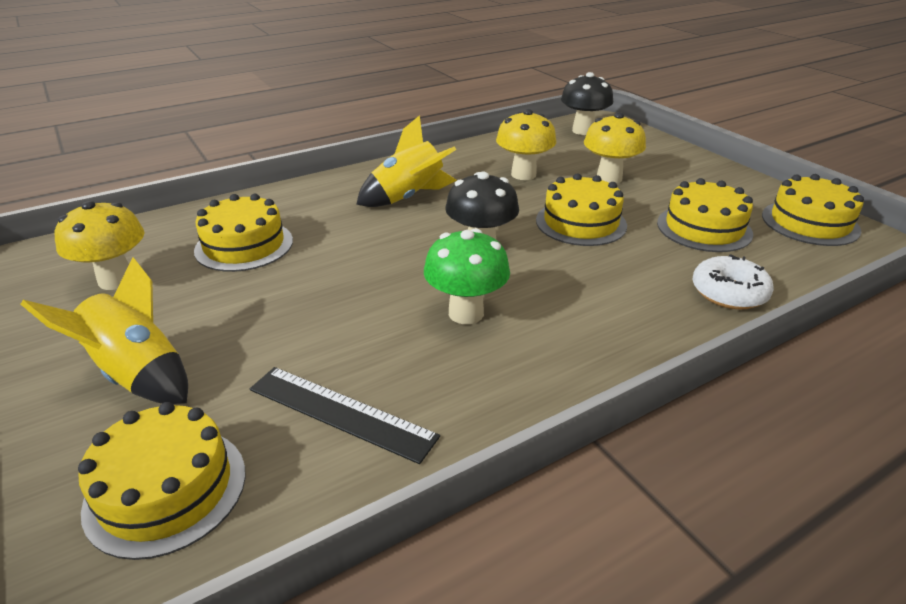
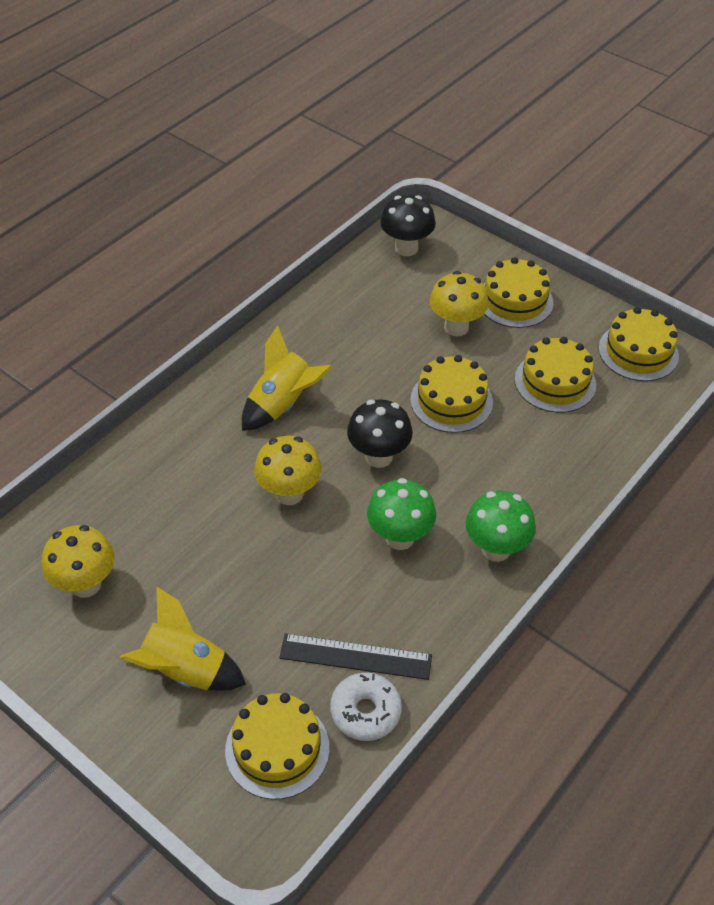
camera: 20 degrees left, 15 degrees up
yellow cake [194,194,293,272] -> yellow cake moved to [484,257,554,328]
yellow mushroom [496,109,556,180] -> yellow mushroom moved to [254,436,322,505]
white donut [693,254,774,309] -> white donut moved to [330,673,402,741]
none -> green mushroom [466,491,536,562]

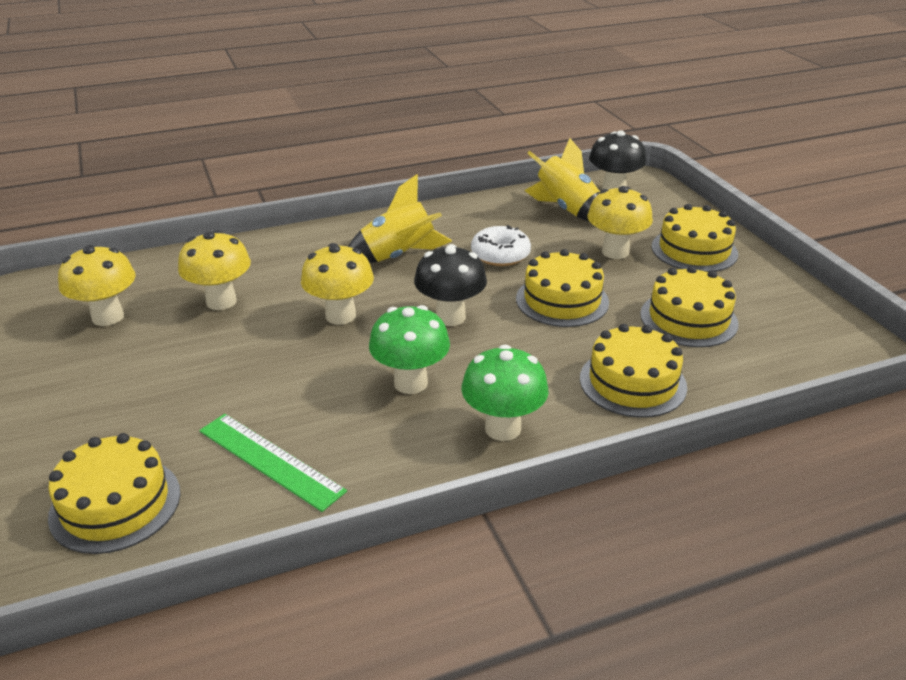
camera: 30 degrees right, 15 degrees down
yellow rocket [120,586,246,691] -> yellow rocket moved to [524,138,600,222]
black ruler [279,633,432,680] -> green ruler [199,414,347,512]
white donut [330,673,402,741] -> white donut moved to [471,225,531,266]
yellow cake [599,307,679,381] -> yellow cake moved to [580,324,687,418]
none -> yellow mushroom [178,230,251,310]

